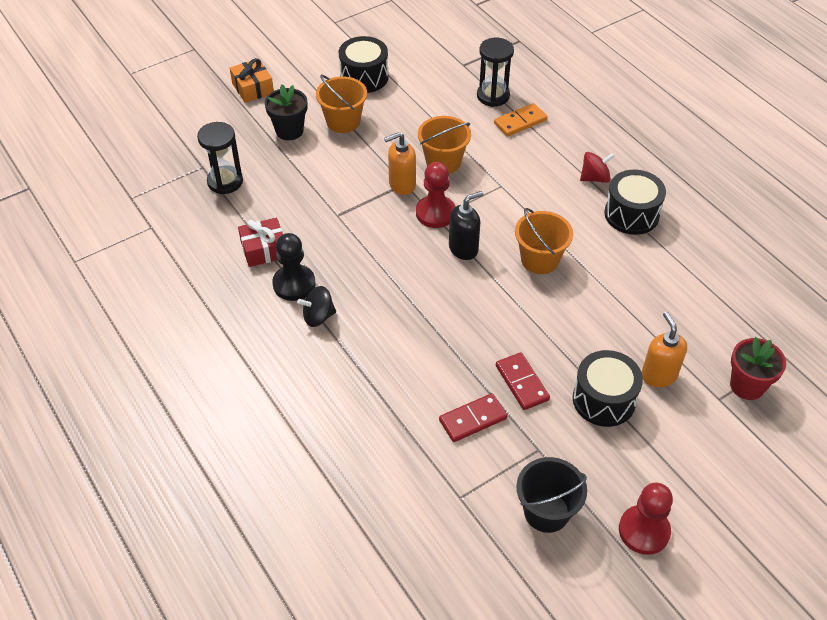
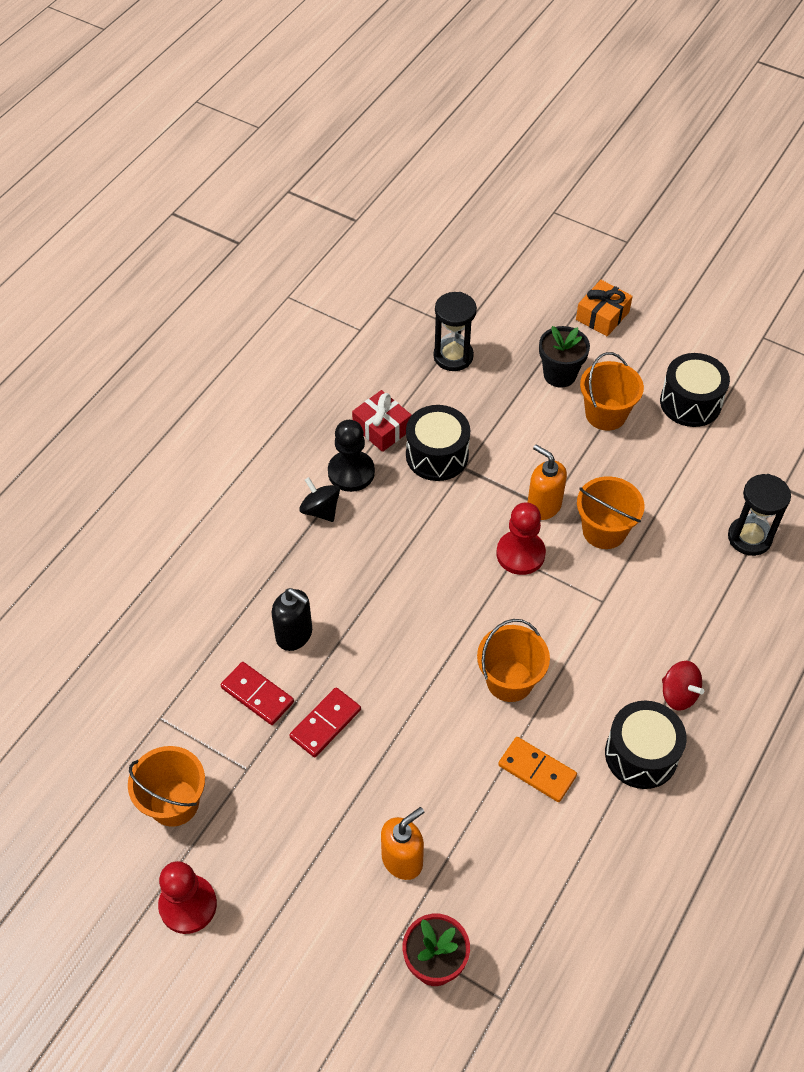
camera: 65 degrees right, 5 degrees up
black soap dispenser [449,191,483,260] -> black soap dispenser moved to [272,588,312,651]
orange domino [494,103,547,137] -> orange domino moved to [498,737,577,802]
black bucket [516,457,587,533] -> orange bucket [128,746,205,827]
black drum [573,350,643,427] -> black drum moved to [406,405,470,481]

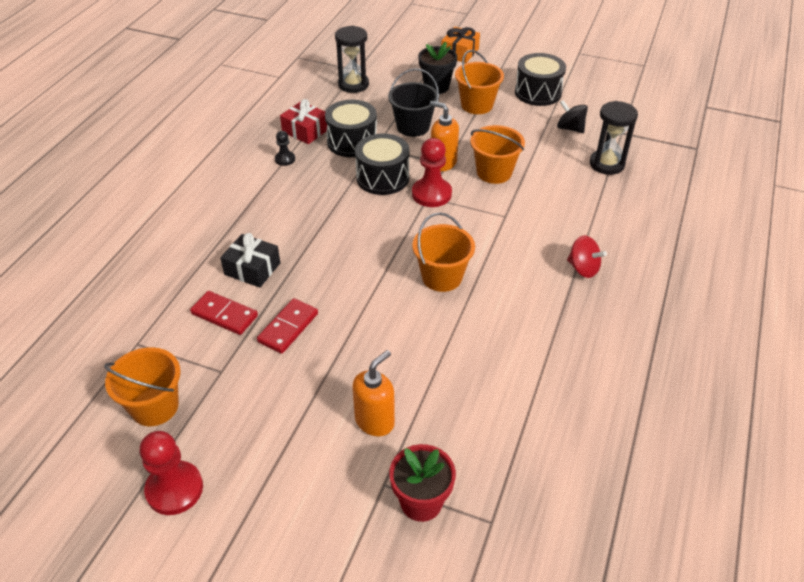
camera: 10 degrees left, 10 degrees down
black soap dispenser [272,588,312,651] -> black gift [220,233,280,288]
black spinning top [299,477,340,522] -> black spinning top moved to [557,100,588,133]
black pawn [328,420,375,492] -> black pawn [275,131,295,166], size x0.53
orange domino [498,737,577,802] -> none
black drum [605,701,687,789] -> black drum moved to [355,133,410,195]
none -> black bucket [388,68,439,137]

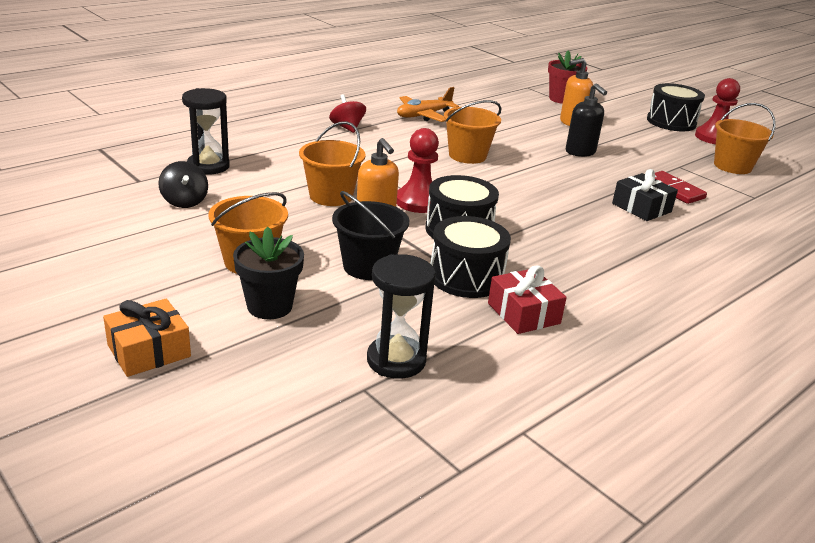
camera: 155 degrees left, 15 degrees down
red domino [257,298,318,354] -> none
black pawn [275,131,295,166] -> none
black drum [515,53,566,106] -> black drum moved to [647,83,705,131]
none -> orange plane [397,87,459,122]
none -> black soap dispenser [566,83,607,157]

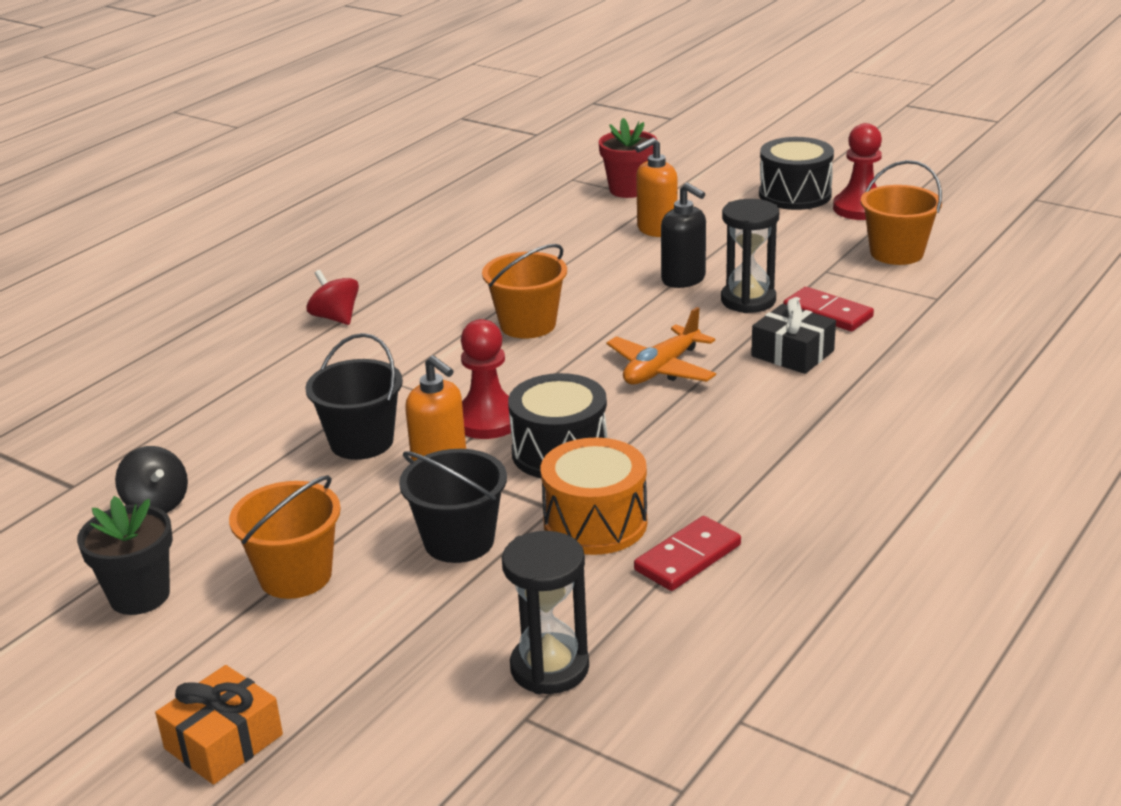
camera: 10 degrees left, 0 degrees up
black hourglass [182,88,230,175] -> black hourglass moved to [721,199,779,313]
black flower pot [233,227,304,319] -> black flower pot moved to [77,496,173,615]
orange bucket [299,121,366,206] -> black bucket [305,333,403,460]
orange plane [397,87,459,122] -> orange plane moved to [606,307,716,385]
black drum [431,216,511,298] -> orange drum [541,437,647,555]
red gift [488,265,567,334] -> red domino [634,516,741,591]

